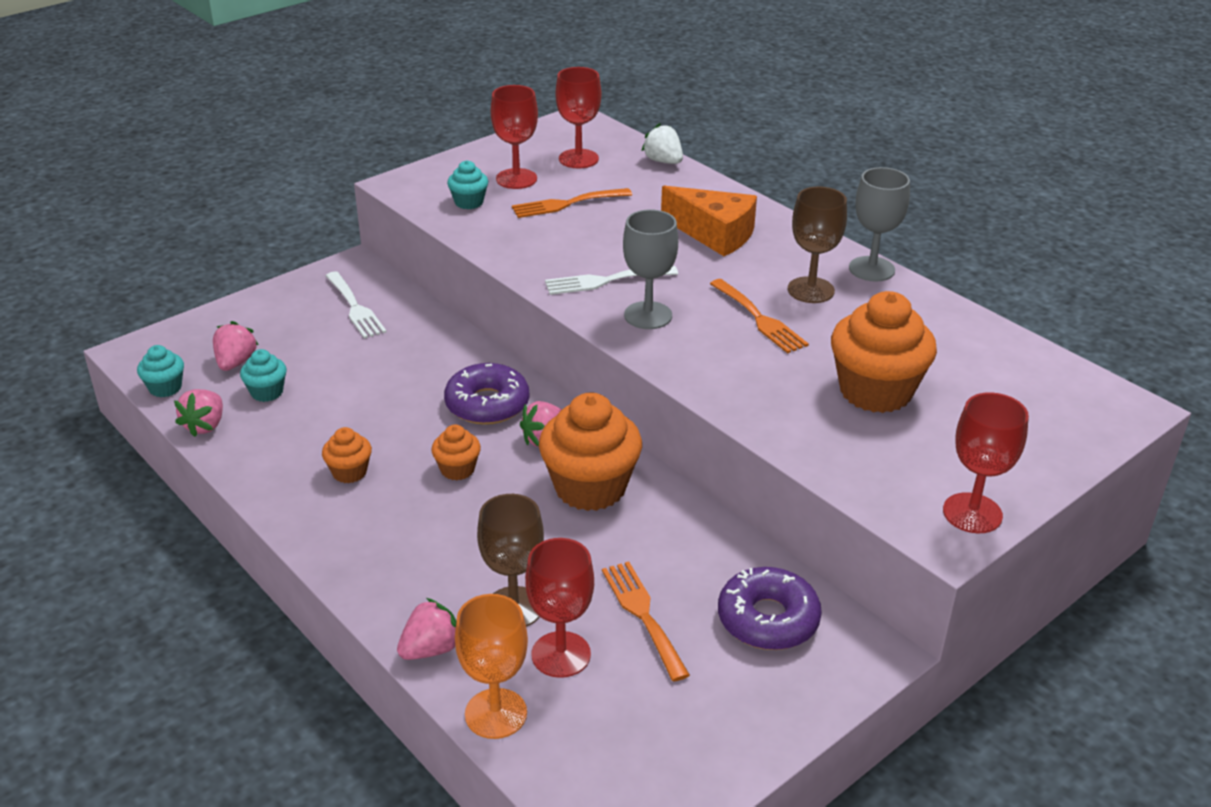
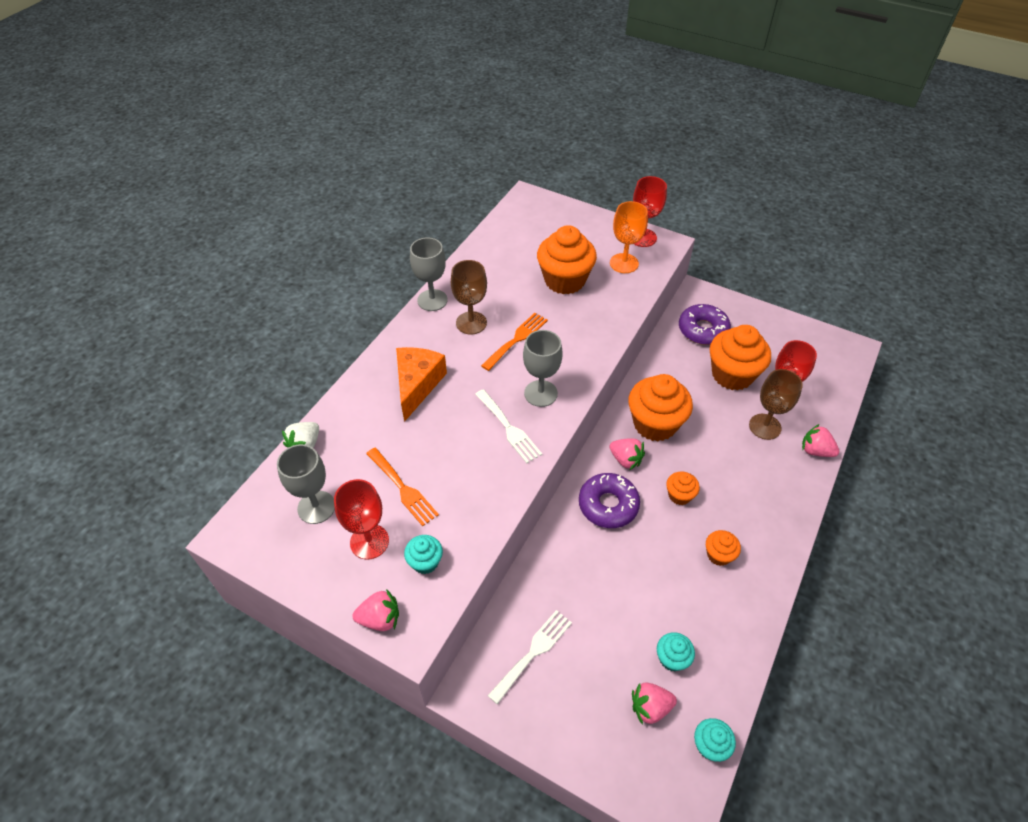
camera: 110 degrees left, 15 degrees up
pink strawberry [174,389,223,437] -> pink strawberry moved to [353,589,399,631]
orange goblet [455,594,528,739] -> orange goblet moved to [610,201,648,273]
red goblet [556,67,601,169] -> grey goblet [277,444,335,524]
orange fork [602,561,690,682] -> orange cupcake [710,325,771,391]

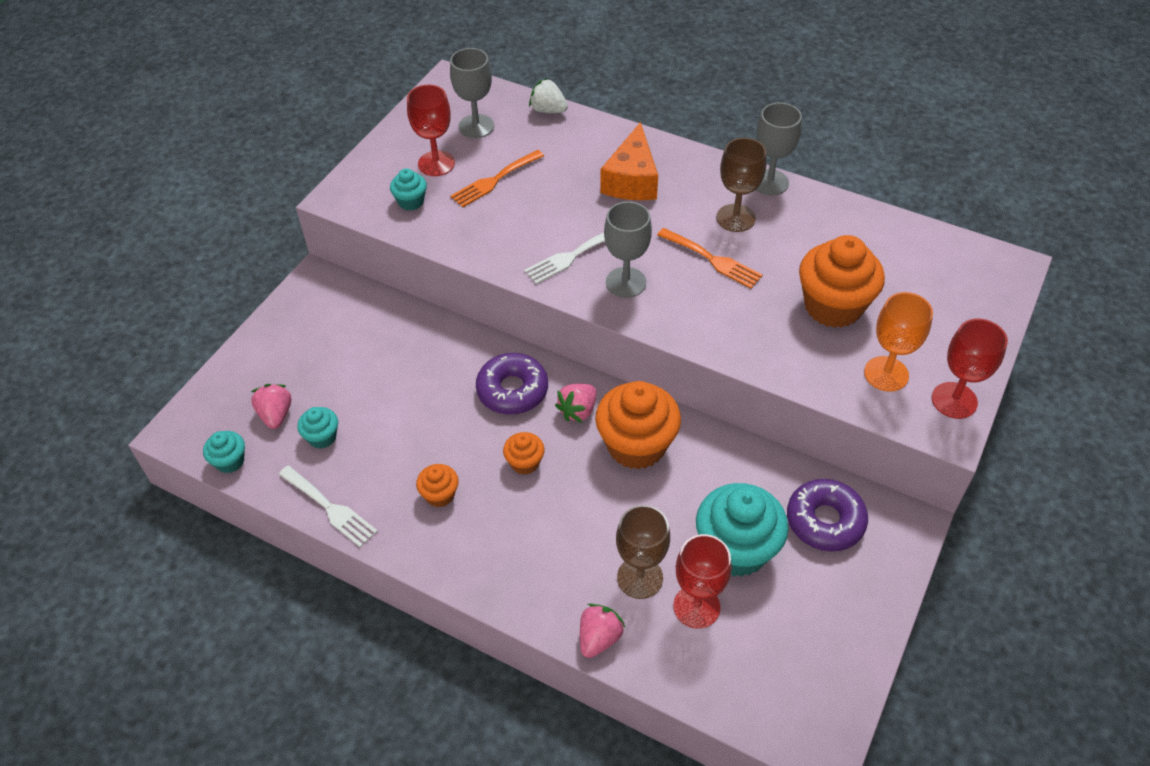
camera: 90 degrees right, 0 degrees up
pink strawberry [353,589,399,631] -> none
orange cheese [396,347,447,422] -> orange cheese turned 90 degrees clockwise [600,122,658,200]
white fork [488,610,572,704] -> white fork moved to [279,466,378,548]
orange cupcake [710,325,771,391] -> turquoise cupcake [696,483,789,577]

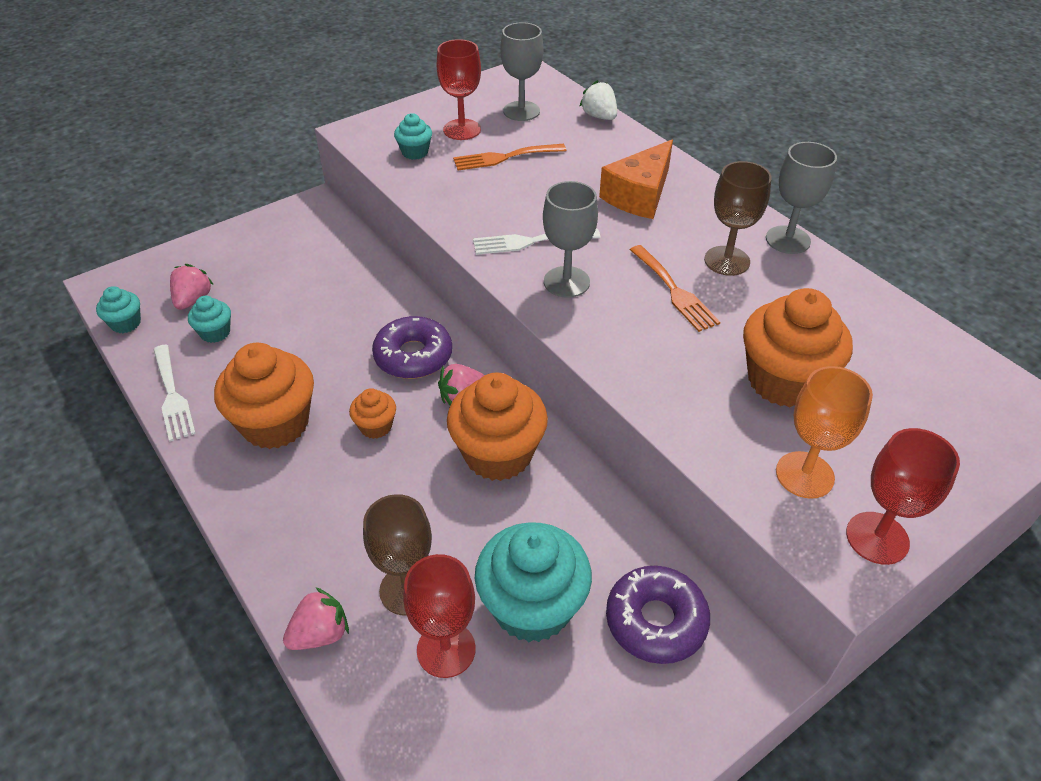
camera: 25 degrees right, 5 degrees down
orange cupcake [416,464,459,507] -> orange cupcake [214,343,314,449], size x2.05

